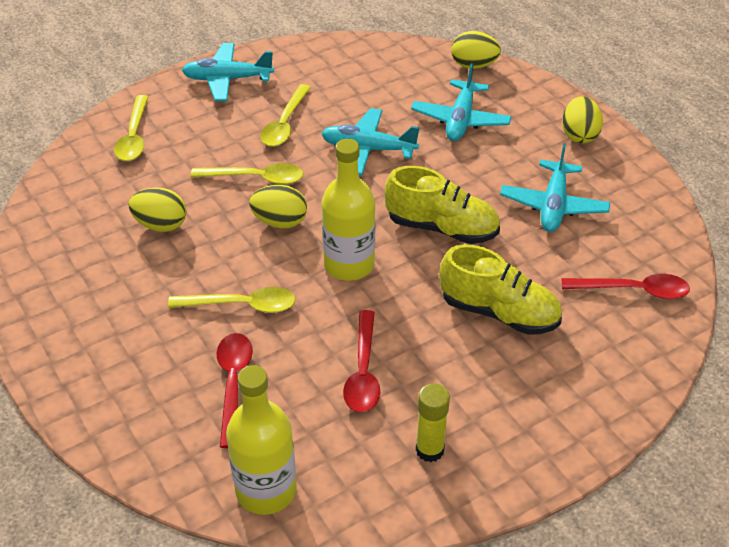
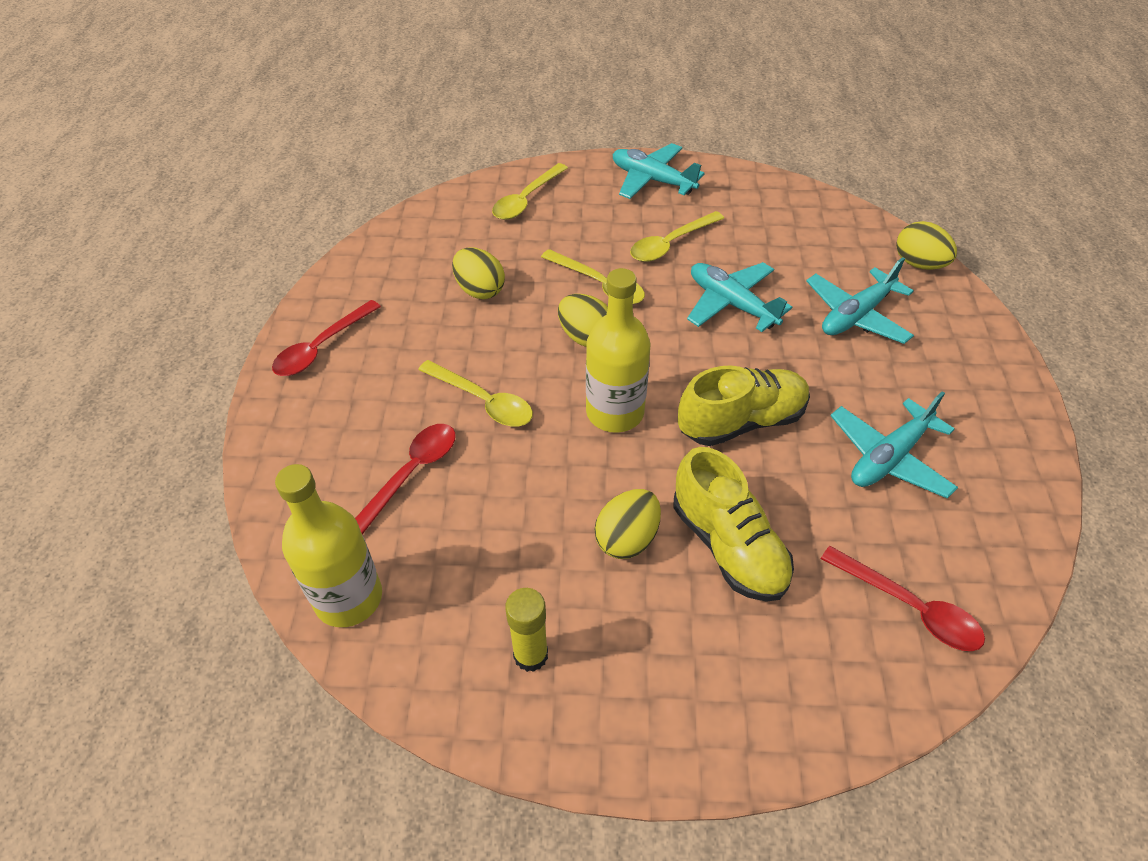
camera: 35 degrees right, 5 degrees up
red spoon [343,310,380,413] -> red spoon moved to [272,300,381,376]
yellow shoe [385,166,500,244] -> yellow shoe turned 75 degrees counterclockwise [678,365,810,446]
yellow egg [562,96,603,143] -> yellow egg moved to [594,489,661,559]

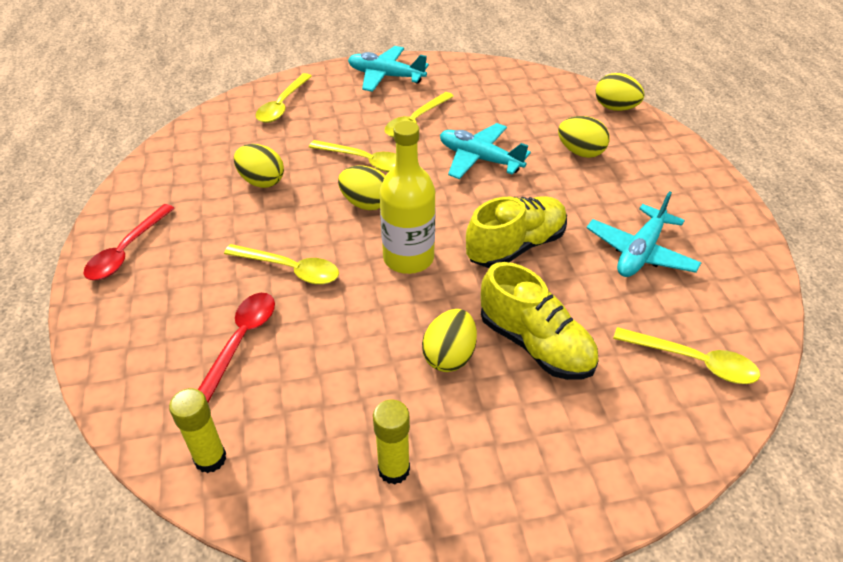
camera: 15 degrees left, 5 degrees down
yellow bottle [275,464,382,627] -> yellow glue stick [169,388,226,473]
turquoise plane [806,257,914,344] -> yellow egg [558,116,610,158]
red spoon [821,546,985,651] -> yellow spoon [613,327,760,384]

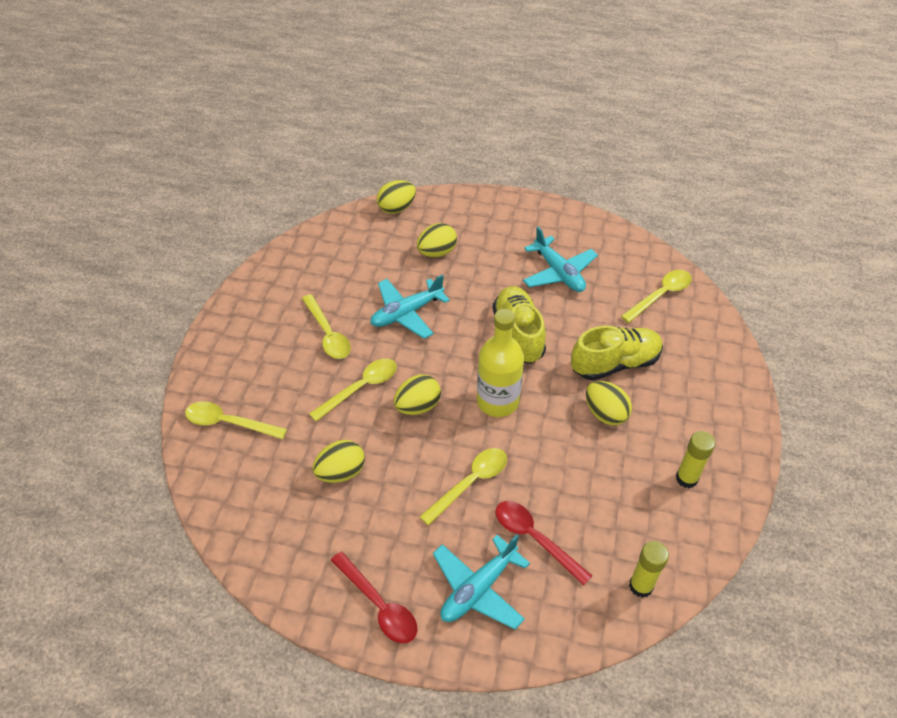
camera: 65 degrees left, 5 degrees up
yellow spoon [256,73,312,123] -> yellow spoon turned 150 degrees clockwise [185,401,287,439]
turquoise plane [348,46,429,92] -> turquoise plane moved to [433,535,530,629]

